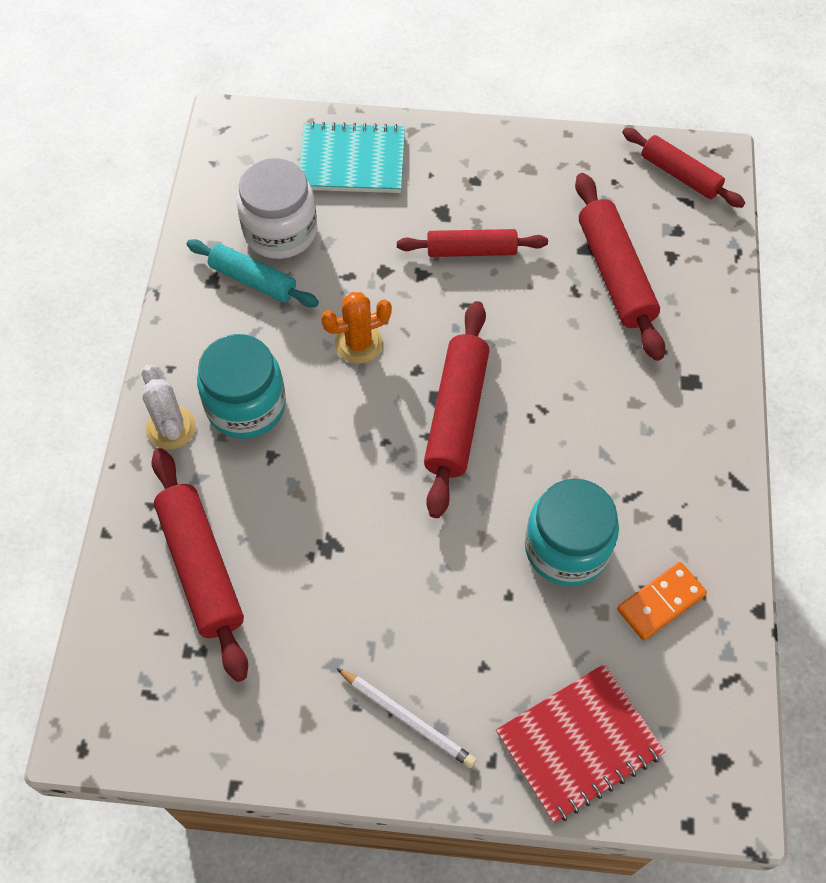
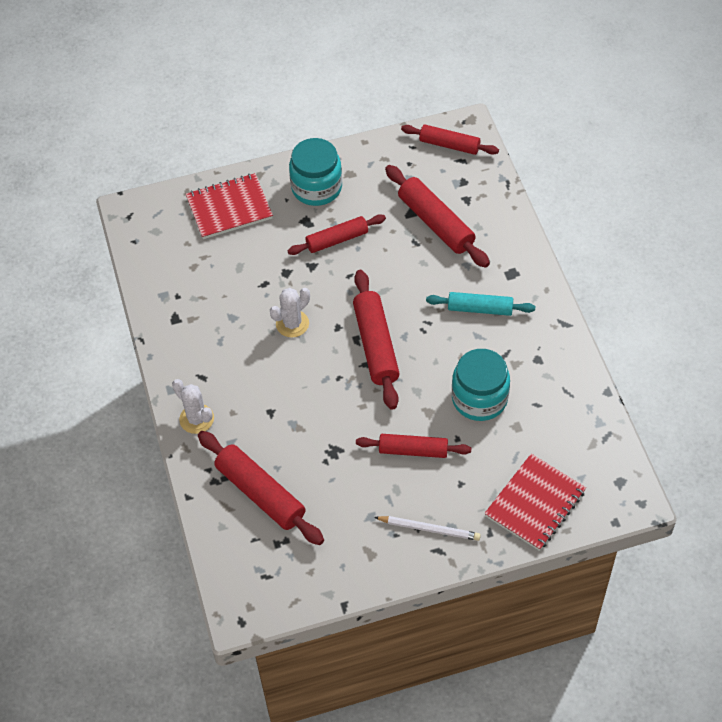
camera: 20 degrees left, 5 degrees down
turquoise rolling pin [187,239,319,307] -> turquoise rolling pin moved to [426,292,535,316]
turquoise jar [197,334,286,439] -> turquoise jar moved to [289,138,342,206]
white jar [237,158,317,259] -> none
turquoise notebook [299,121,405,193] -> red notebook [186,173,273,239]
orange cactus [321,292,392,364] -> white cactus [270,288,310,338]
orange domino [617,562,707,640] -> none
none -> red rolling pin [356,434,471,458]

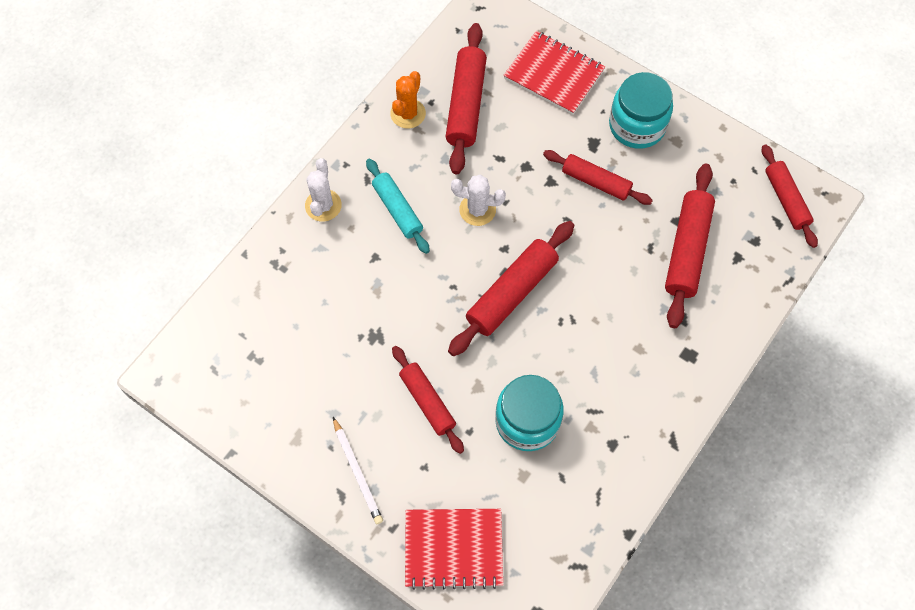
camera: 50 degrees right, 10 degrees up
red rolling pin [198,431,324,545] -> red rolling pin moved to [446,23,487,174]
turquoise rolling pin [426,292,535,316] -> turquoise rolling pin moved to [366,159,430,254]
none -> orange cactus [390,71,426,129]

